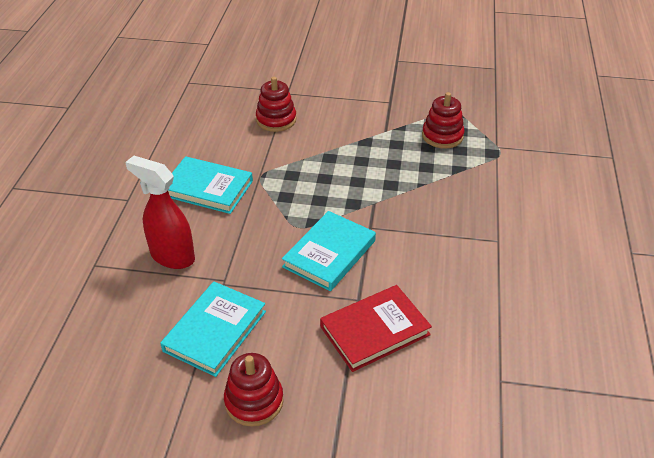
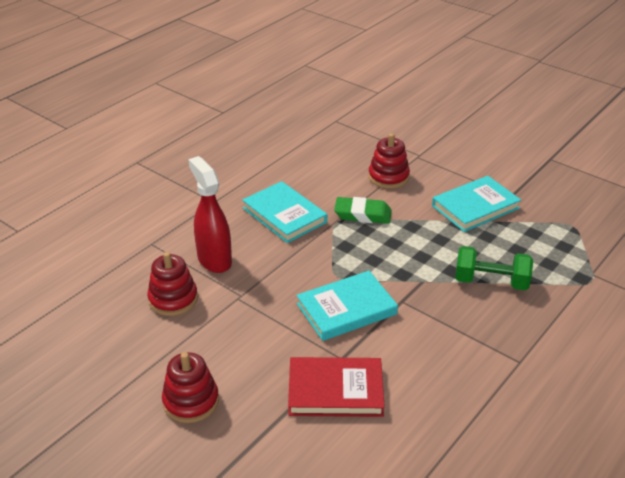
camera: 30 degrees right, 5 degrees down
turquoise book [160,282,266,377] -> turquoise book moved to [432,176,521,232]
red stacking toy [422,92,465,148] -> red stacking toy moved to [147,252,198,316]
none -> green eraser [334,197,392,224]
none -> green dumbbell [455,246,533,290]

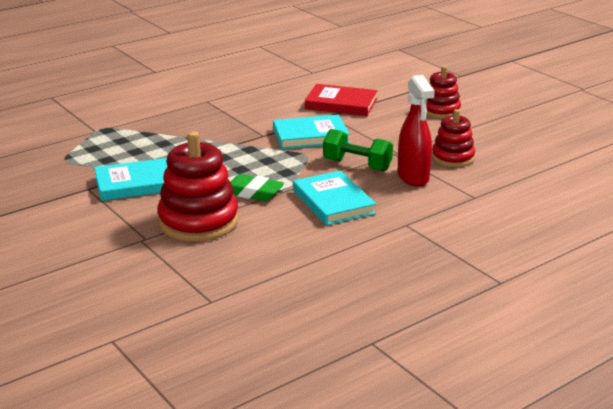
camera: 165 degrees left, 10 degrees down
red stacking toy [369,133,410,189] -> red stacking toy [157,131,239,242], size x1.66
green dumbbell [455,246,533,290] -> green dumbbell moved to [323,129,393,171]

